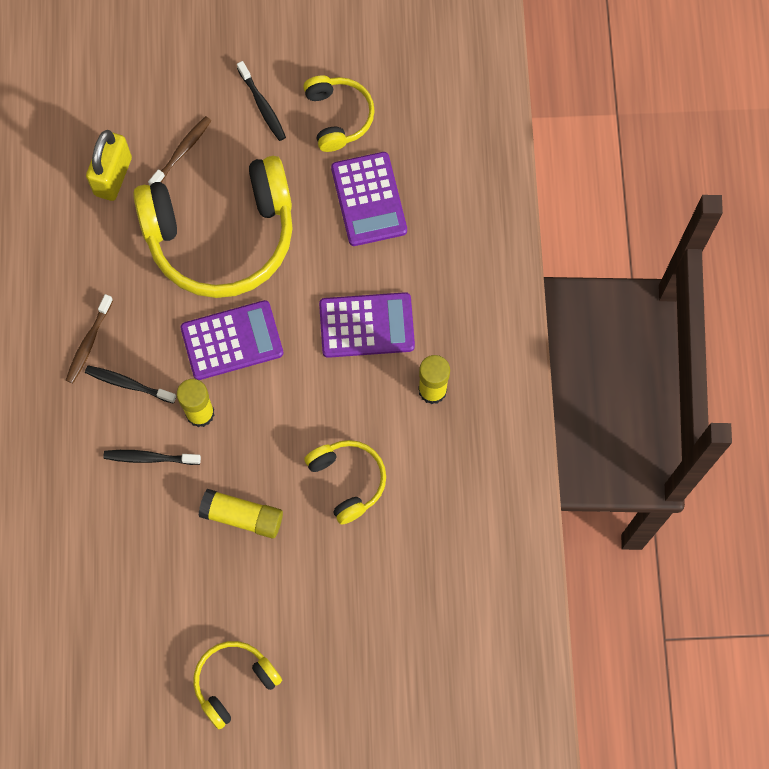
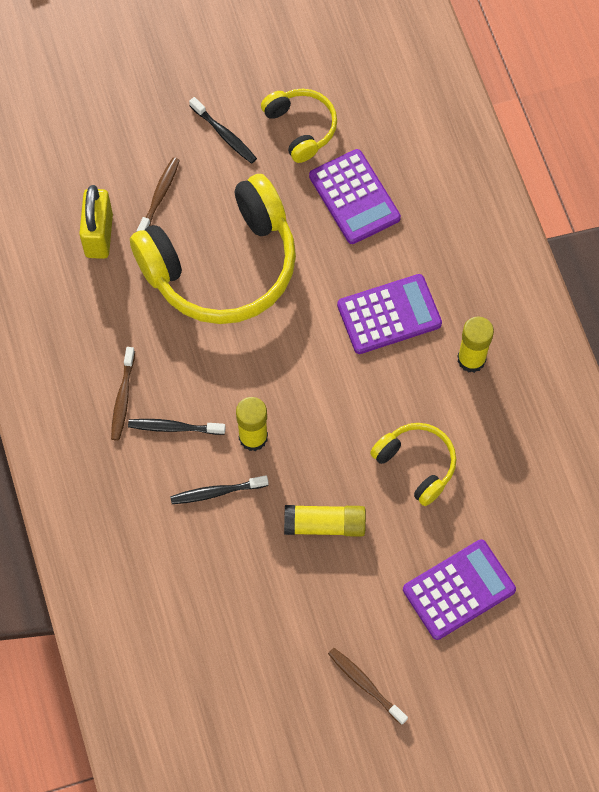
camera: 15 degrees left, 5 degrees down
purple calculator [180,300,284,380] -> purple calculator moved to [403,539,516,640]
yellow headphones [193,641,282,729] -> brown toothbrush [328,648,408,725]

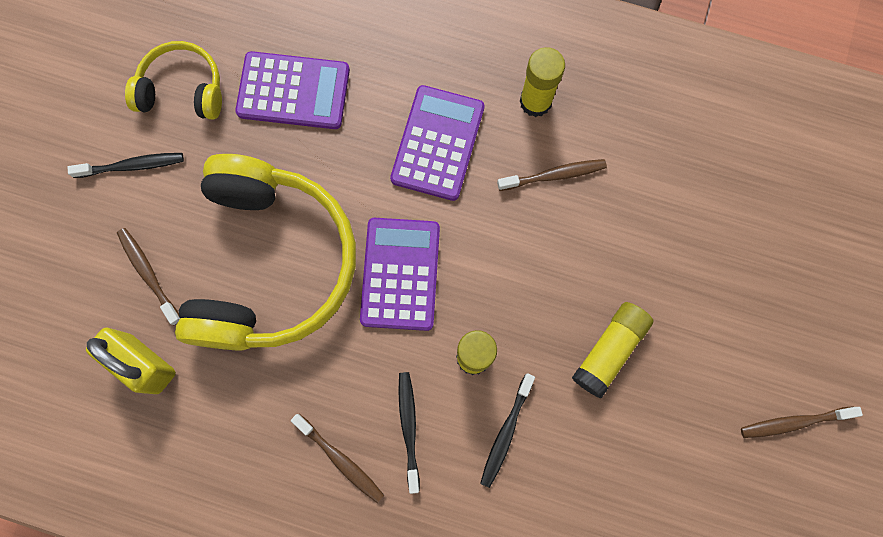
camera: 55 degrees left, 10 degrees up
black toothbrush [128,419,226,435] -> black toothbrush turned 135 degrees clockwise [398,372,420,494]
yellow headphones [370,423,456,506] -> none
purple calculator [403,539,516,640] -> purple calculator moved to [360,218,440,331]
none -> brown toothbrush [497,159,607,191]

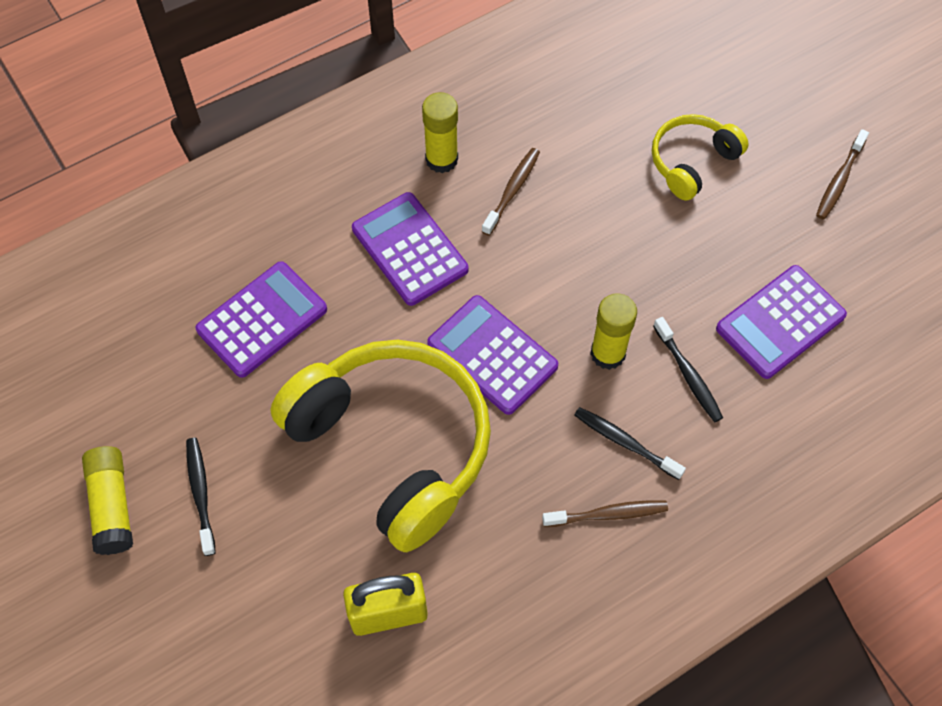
camera: 50 degrees left, 15 degrees down
black toothbrush [68,153,184,178] -> black toothbrush turned 45 degrees counterclockwise [186,438,216,556]
brown toothbrush [117,228,180,326] -> none
yellow headphones [125,41,222,119] -> yellow headphones moved to [652,114,749,201]
yellow glue stick [572,302,654,399] -> yellow glue stick moved to [82,446,133,555]
none -> purple calculator [716,265,847,379]

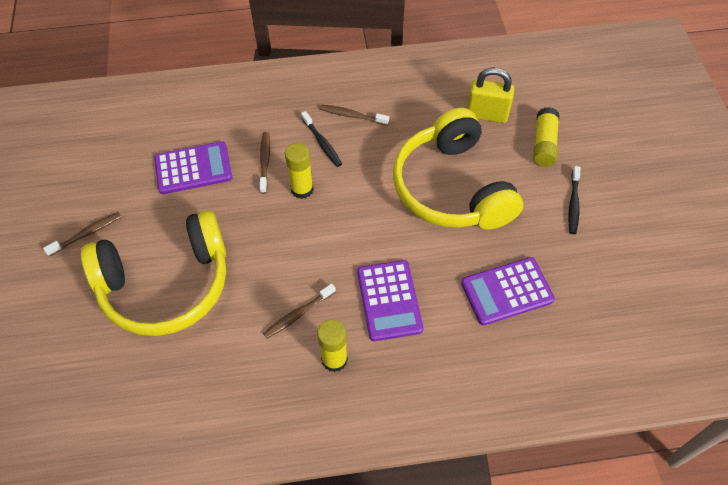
camera: 155 degrees left, 5 degrees down
yellow glue stick [82,446,133,555] -> yellow glue stick moved to [533,107,559,167]
purple calculator [427,295,558,415] -> none
yellow headphones [652,114,749,201] -> yellow headphones [81,210,226,336], size x2.01
black toothbrush [653,317,723,422] -> brown toothbrush [260,132,270,194]

